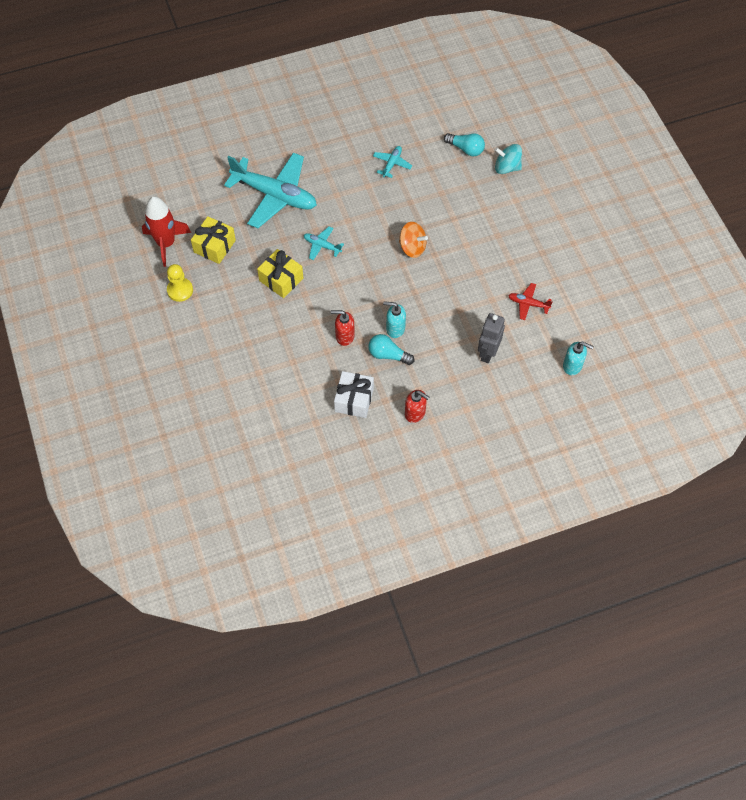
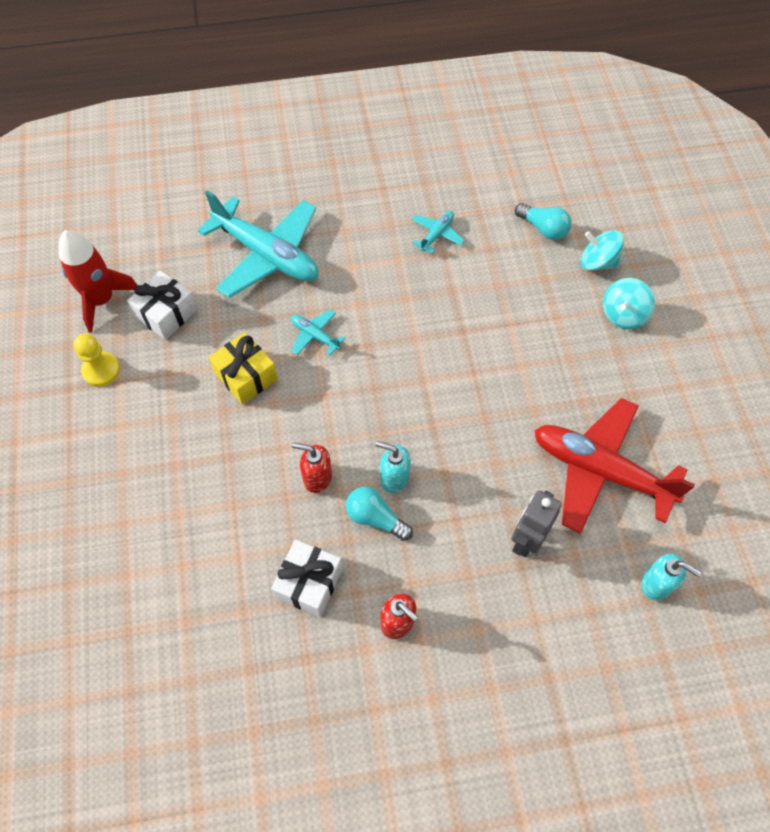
camera: 10 degrees right, 0 degrees up
yellow gift [191,216,236,264] -> white gift [127,271,197,340]
orange spinning top [399,222,428,258] -> none
red plane [508,283,552,320] -> red plane [534,398,695,534], size x2.31
none -> turquoise spinning top [603,278,655,329]

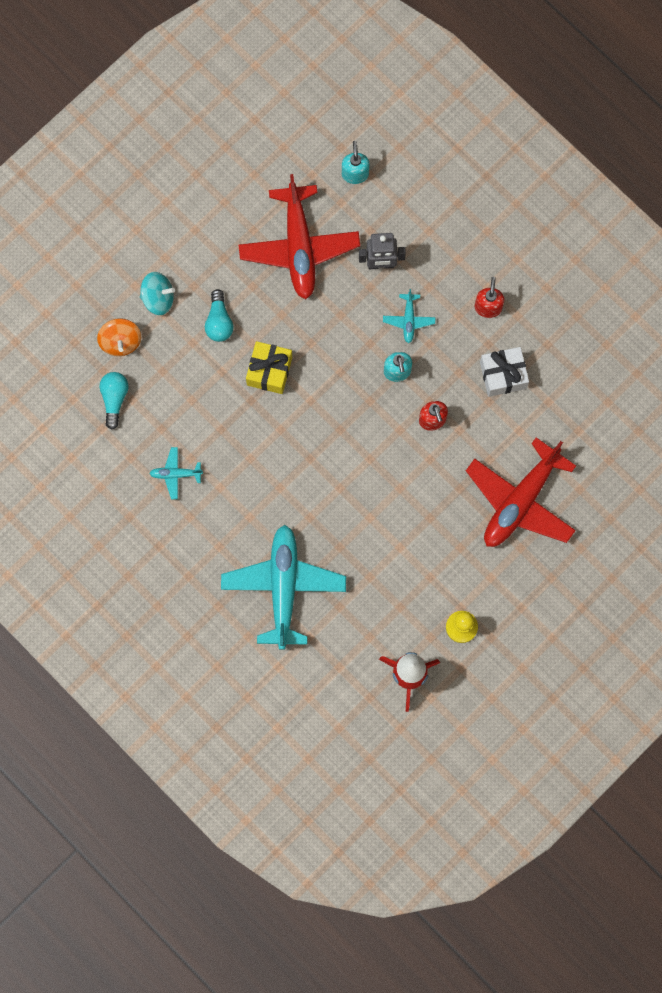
camera: 125 degrees left, 15 degrees up
white gift [127,271,197,340] -> none
yellow gift [209,332,278,405] -> yellow gift moved to [246,341,292,394]
turquoise plane [291,309,346,355] -> turquoise plane moved to [383,289,435,343]
turquoise light bulb [346,487,413,541] -> turquoise light bulb moved to [205,289,233,342]
turquoise spinning top [581,230,624,271] -> orange spinning top [97,318,141,356]
none -> red plane [466,437,576,547]

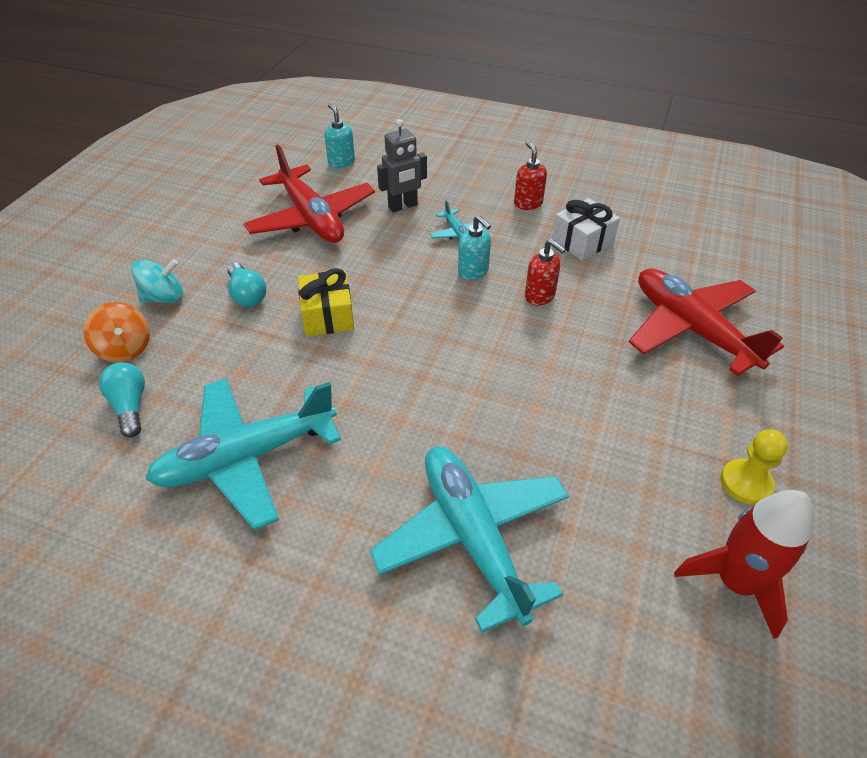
camera: 25 degrees left, 30 degrees down
turquoise plane [149,447,203,499] -> turquoise plane [146,379,341,530], size x2.31
red plane [466,437,576,547] -> red plane turned 135 degrees clockwise [629,268,784,376]

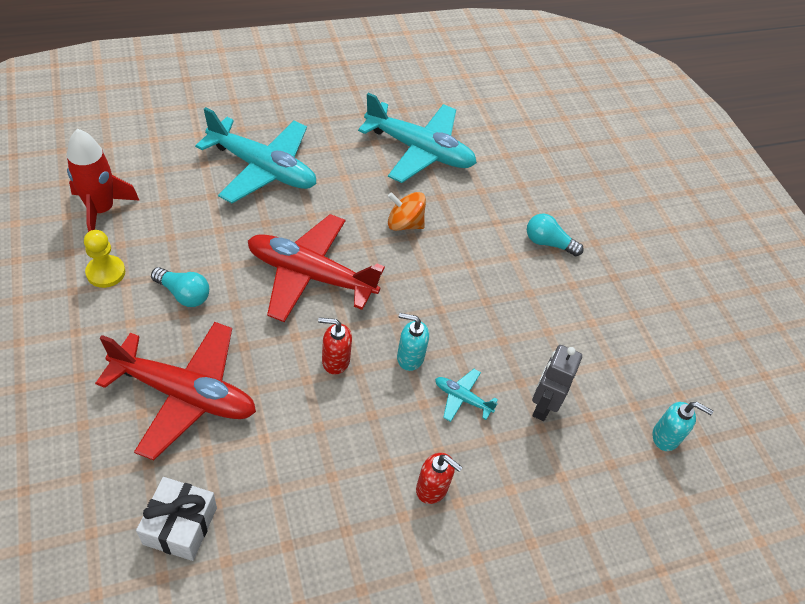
camera: 135 degrees right, 5 degrees up
orange spinning top [83,302,150,362] -> orange spinning top moved to [388,192,426,231]
turquoise light bulb [99,362,145,438] -> turquoise light bulb moved to [151,267,209,307]
turquoise spinning top [132,259,183,303] -> none
turquoise plane [146,379,341,530] -> turquoise plane turned 90 degrees clockwise [358,93,477,183]
red plane [243,145,375,243] -> red plane moved to [248,214,385,322]
yellow gift [298,268,354,336] -> none
white gift [552,198,620,261] -> white gift moved to [136,477,217,561]

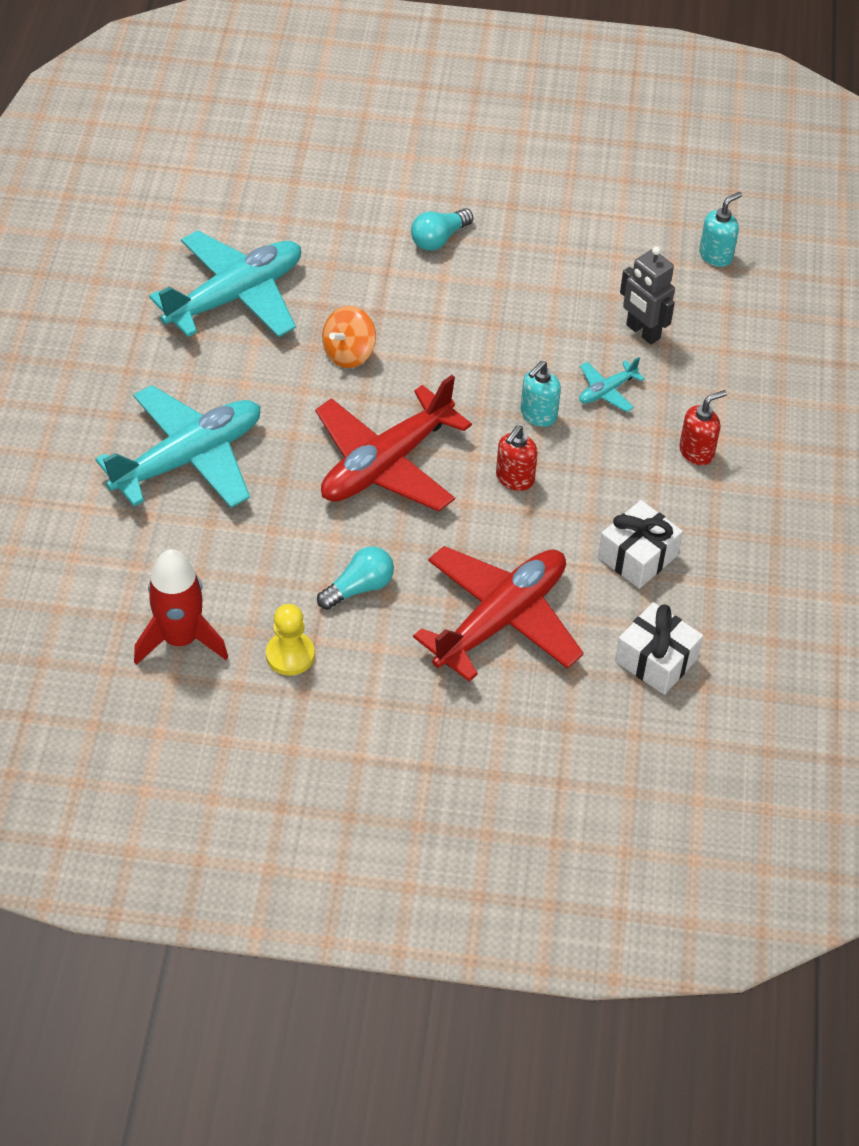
camera: 60 degrees left, 0 degrees up
none -> white gift [598,500,683,589]

